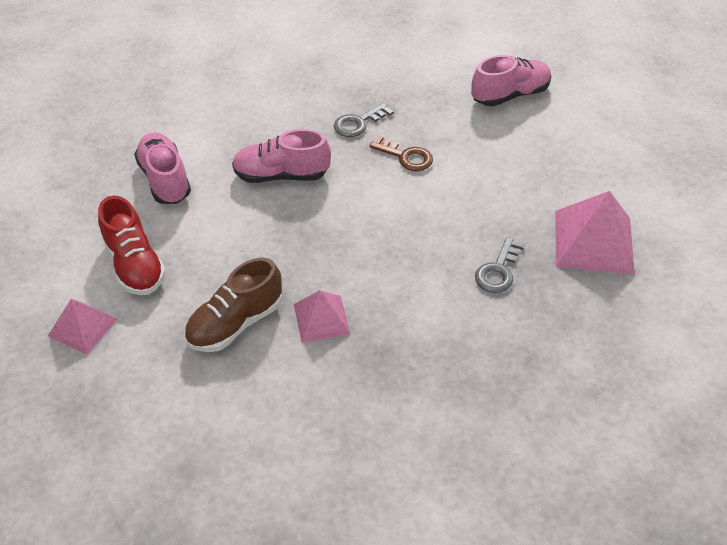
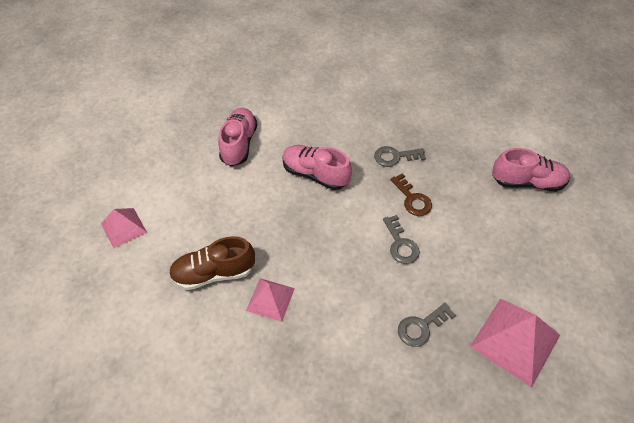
camera: 30 degrees right, 5 degrees up
red shoe [98,196,166,295] -> none
none -> grey key [383,215,420,264]

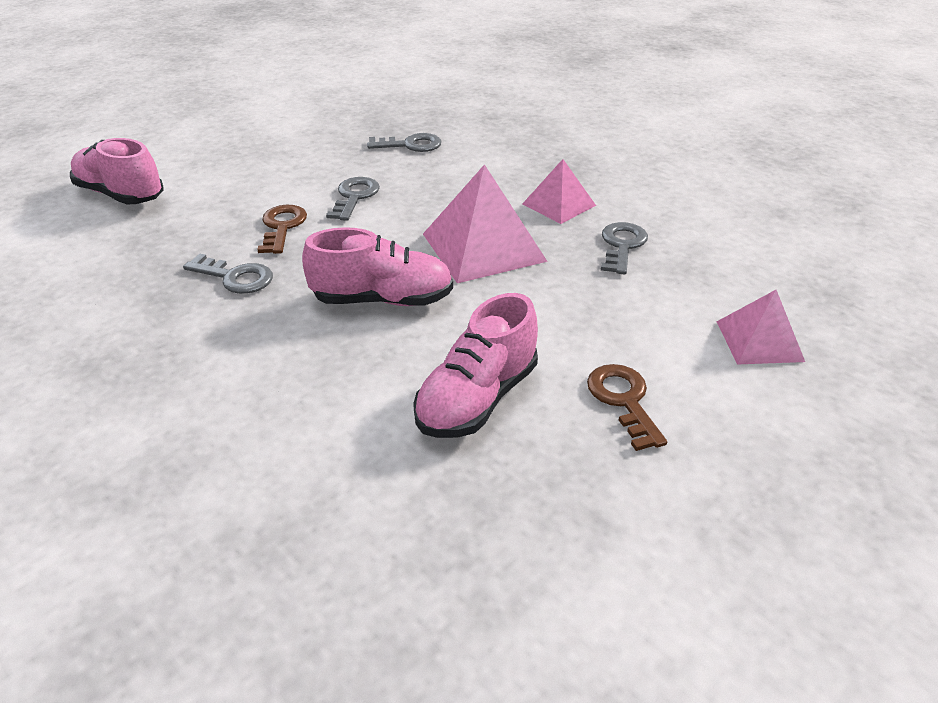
camera: 150 degrees left, 15 degrees down
brown shoe [169,236,255,290] -> grey key [601,222,648,275]
pink shoe [282,145,352,190] -> pink shoe turned 60 degrees counterclockwise [302,227,453,306]
pink pyramid [470,298,560,388] -> pink pyramid moved to [423,164,548,283]
none -> brown key [587,364,667,451]

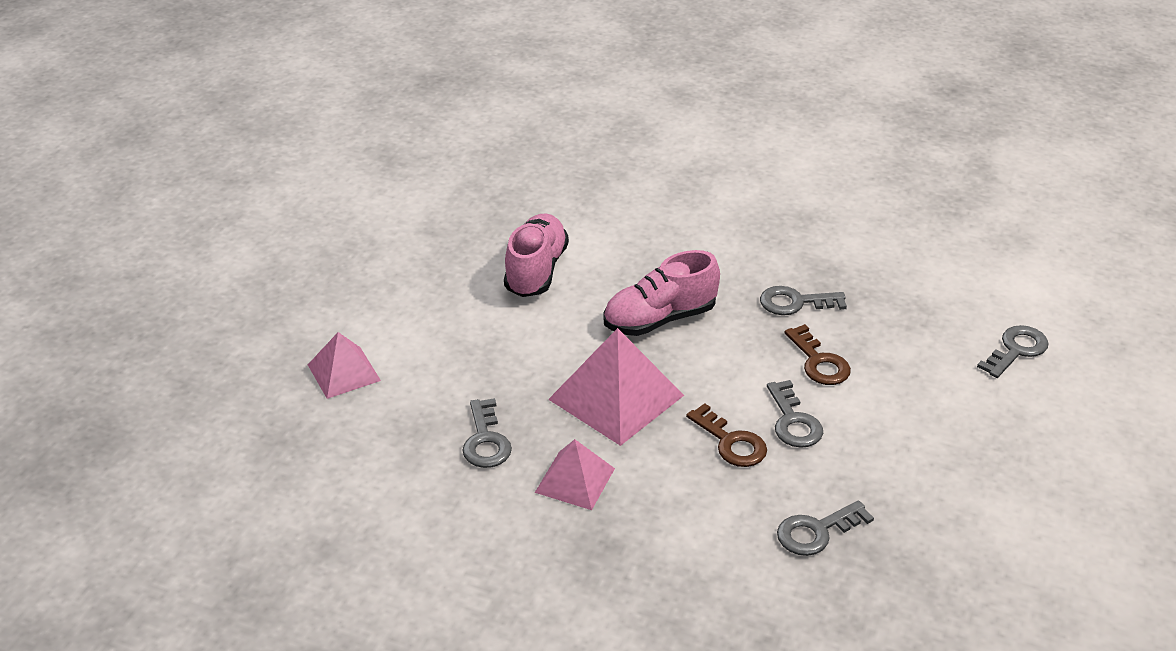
camera: 155 degrees right, 0 degrees up
pink shoe [70,138,164,204] -> grey key [977,325,1049,378]
brown key [587,364,667,451] -> brown key moved to [686,403,767,467]

